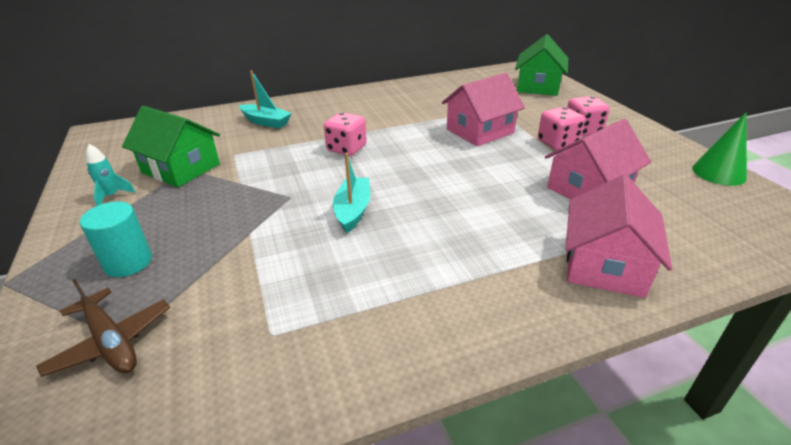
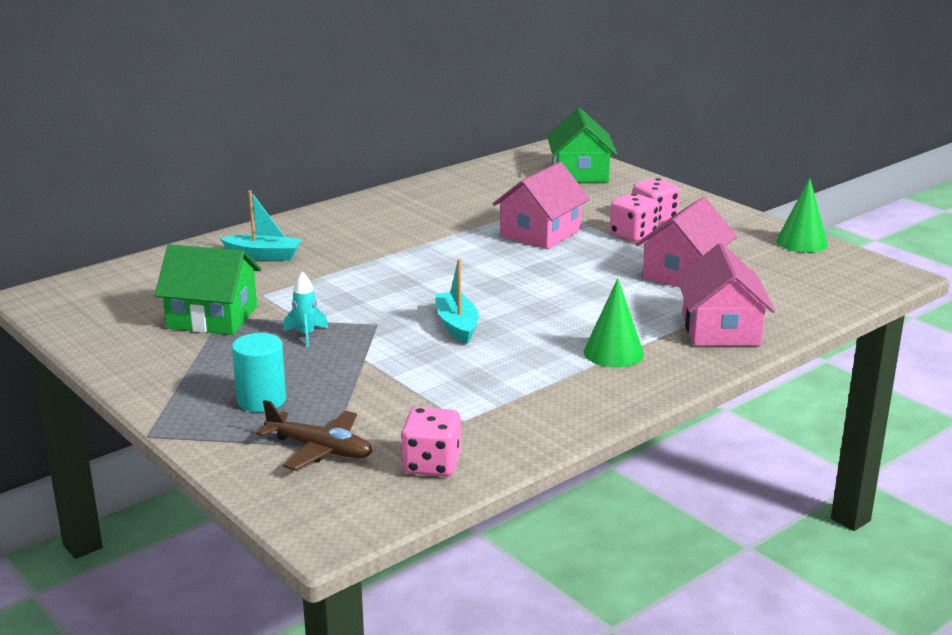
camera: 20 degrees left, 10 degrees down
turquoise rocket [86,144,136,206] -> turquoise rocket moved to [283,272,328,347]
pink dice [324,112,367,156] -> pink dice moved to [401,407,461,477]
none -> green cone [584,278,644,367]

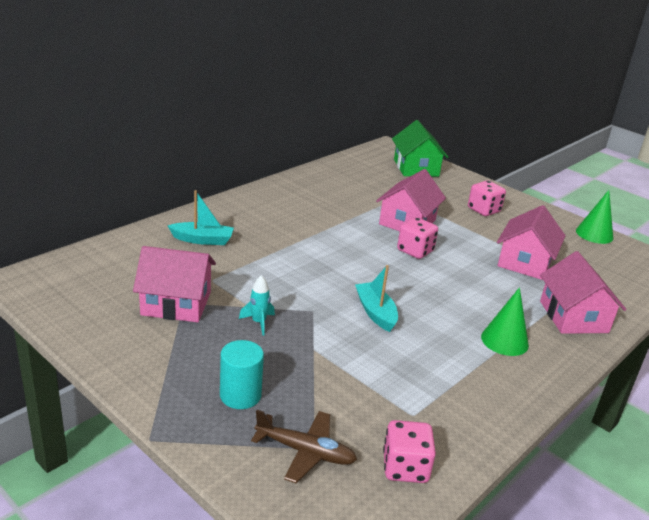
camera: 10 degrees left, 5 degrees up
green house [154,244,261,335] -> pink house [133,246,216,322]
pink dice [610,193,659,242] -> pink dice moved to [397,217,438,259]

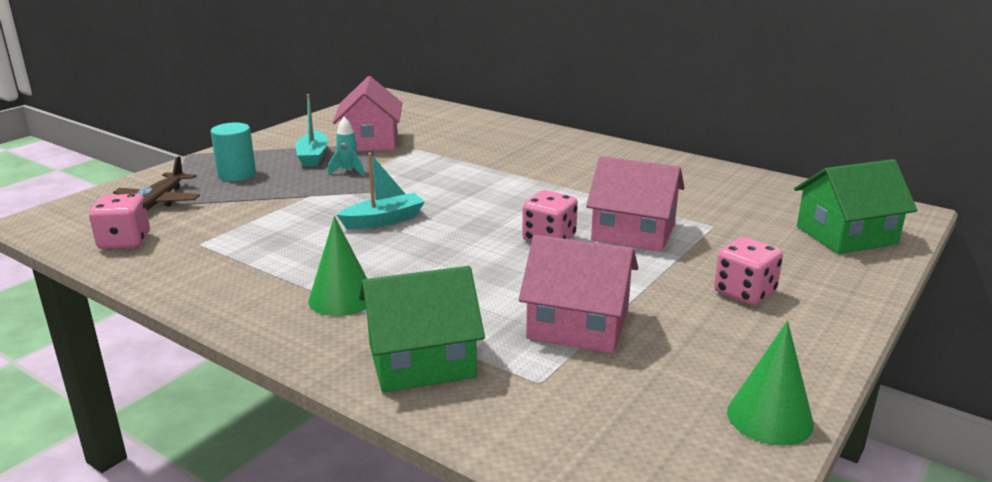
camera: 85 degrees right, 5 degrees down
turquoise boat [167,190,234,245] -> turquoise boat moved to [296,94,328,167]
pink house [540,251,626,334] -> green house [359,266,485,393]

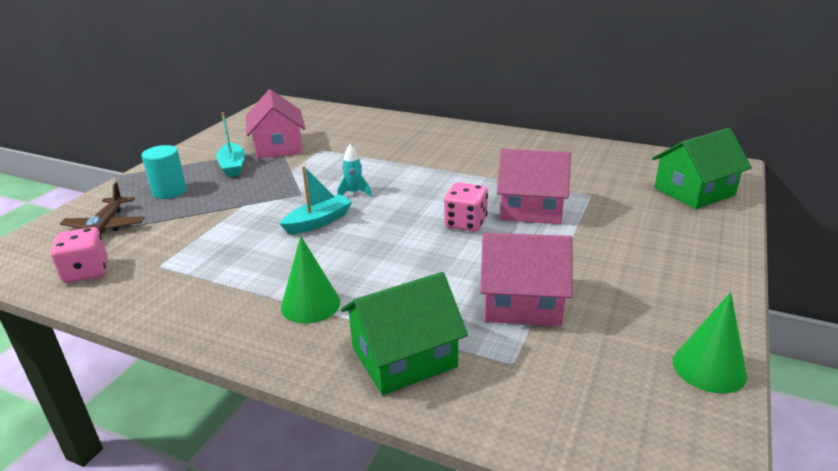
camera: 10 degrees left, 5 degrees up
turquoise rocket [328,117,365,177] -> turquoise rocket moved to [337,145,372,197]
pink dice [714,237,783,305] -> none

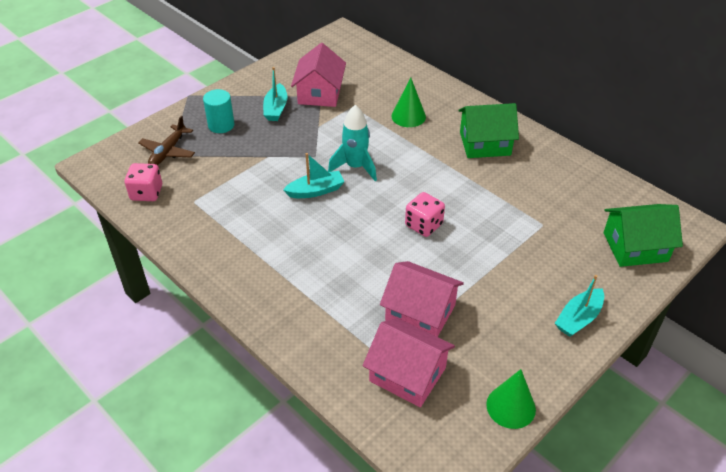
camera: 20 degrees right, 15 degrees up
green cone [281,236,340,323] -> green cone moved to [392,77,426,127]
turquoise rocket [337,145,372,197] -> turquoise rocket [328,105,377,181], size x1.75
green house [341,272,468,395] -> green house moved to [458,103,519,158]
pink house [497,149,571,224] -> pink house moved to [363,318,455,407]
none -> turquoise boat [555,275,604,337]

